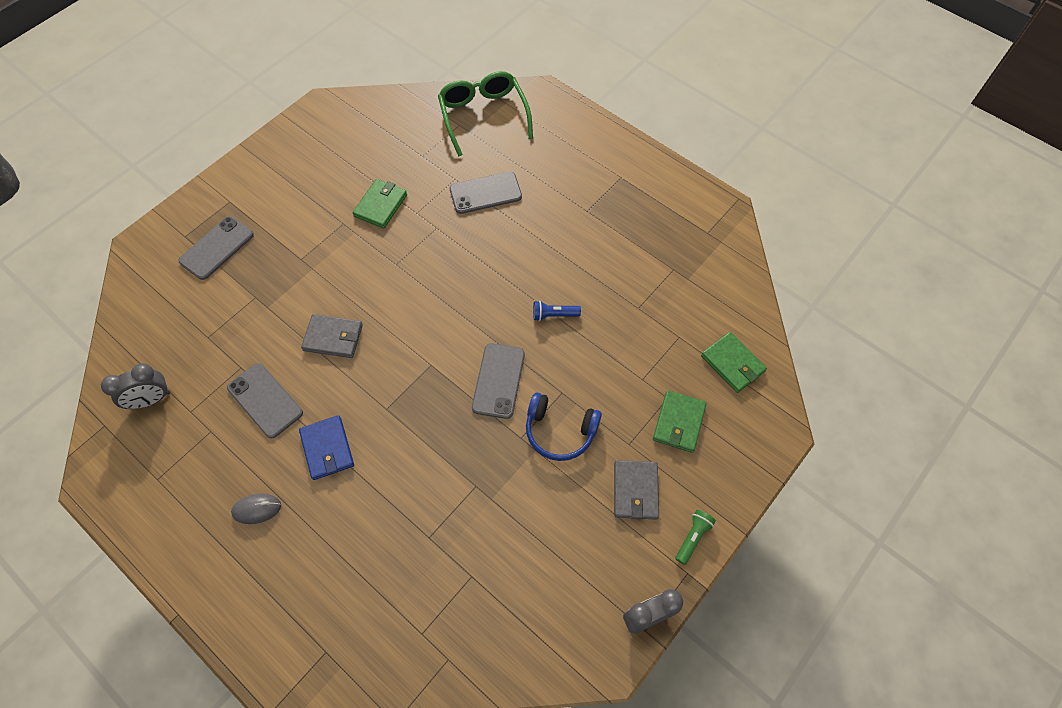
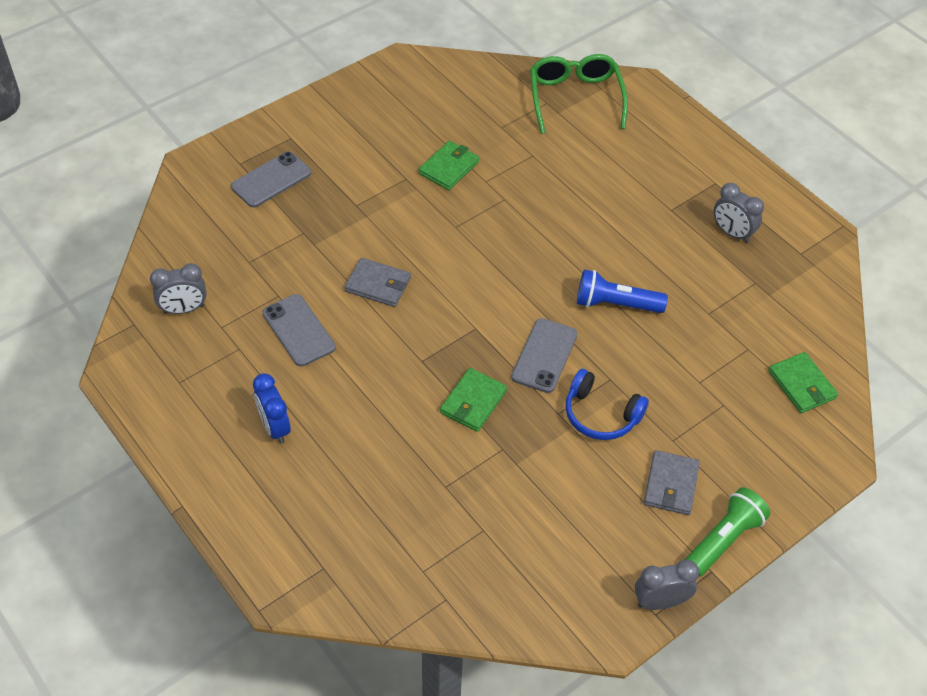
camera: 10 degrees right, 10 degrees down
grey mouse [231,494,281,524] -> blue clock [253,373,291,444]
blue wallet [299,415,354,480] -> none
grey phone [450,172,522,214] -> none
blue flashlight [533,301,581,321] -> blue flashlight [577,269,668,313], size x1.72
green wallet [653,390,707,453] -> green wallet moved to [440,368,507,432]
green flashlight [675,510,716,565] -> green flashlight [685,487,770,577], size x1.72
none -> grey clock [714,183,764,243]

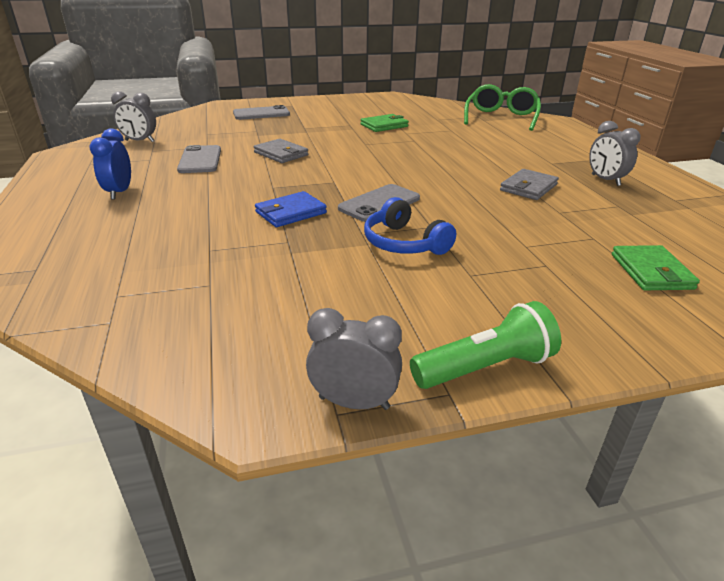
camera: 25 degrees right, 20 degrees down
green wallet [440,368,507,432] -> blue wallet [255,191,327,227]
blue flashlight [577,269,668,313] -> none
grey wallet [644,450,700,515] -> grey wallet moved to [500,169,559,200]

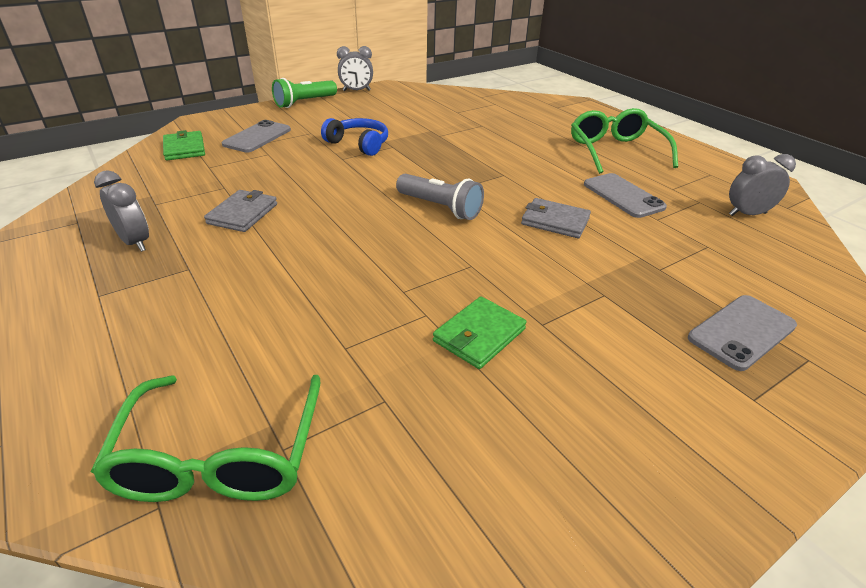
camera: 160 degrees right, 5 degrees up
blue clock [90,128,131,200] -> green glasses [571,108,678,174]
blue wallet [255,191,327,227] -> none
grey phone [338,184,420,222] -> grey phone moved to [222,120,291,153]
none -> grey flashlight [396,174,484,220]

